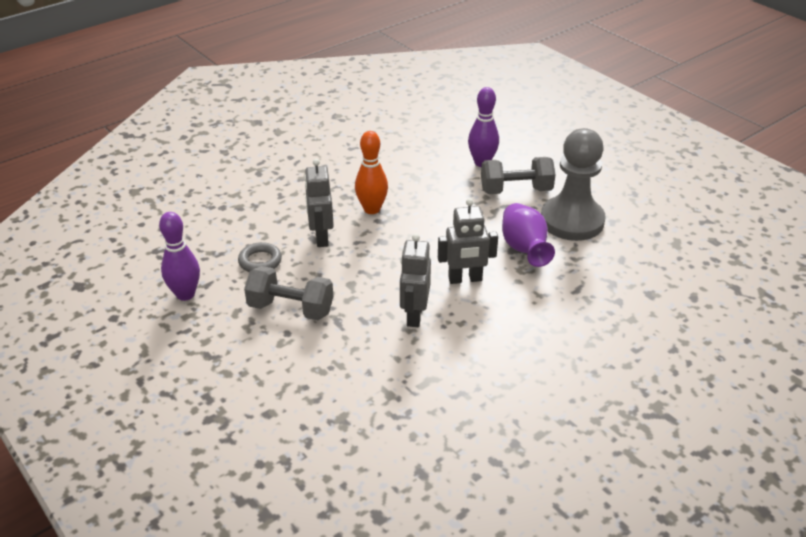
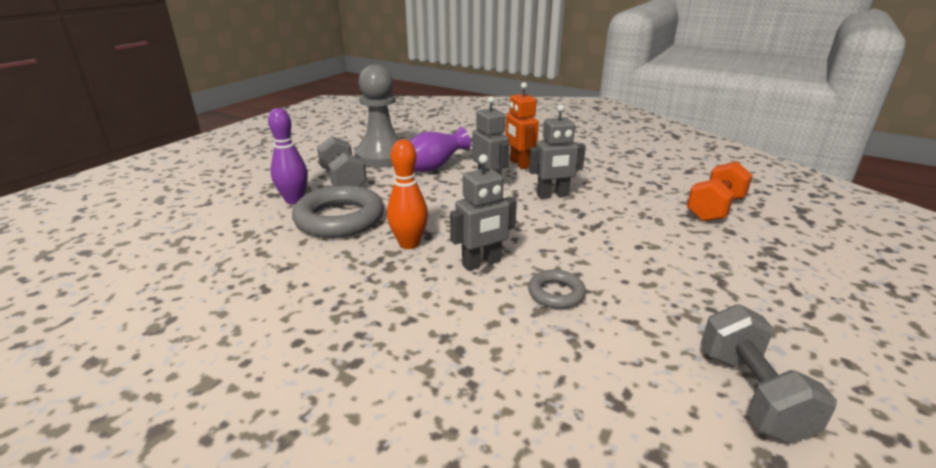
camera: 110 degrees left, 10 degrees down
purple bowling pin [159,212,200,301] -> none
grey dumbbell [244,266,333,320] -> grey dumbbell moved to [701,304,837,444]
none -> grey ring [292,185,384,238]
none -> orange robot [505,82,539,169]
none -> orange dumbbell [687,161,753,222]

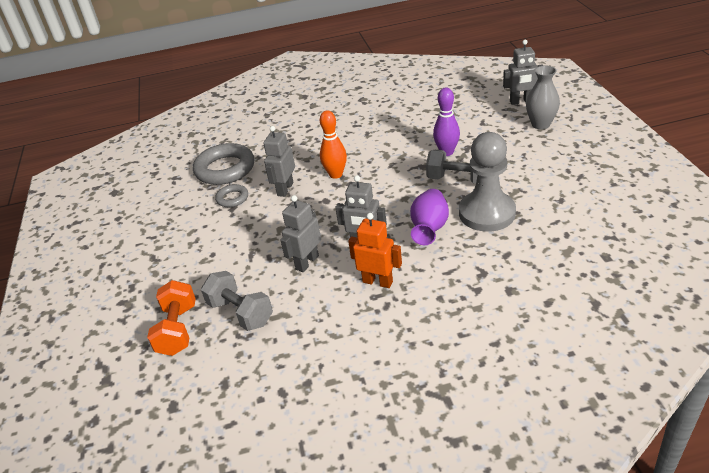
camera: 140 degrees right, 10 degrees up
grey ring [292,185,384,238] -> grey ring moved to [193,143,254,185]
grey dumbbell [701,304,837,444] -> grey dumbbell moved to [201,271,273,331]
none -> grey robot [503,40,543,105]
none -> grey vase [526,66,560,129]

